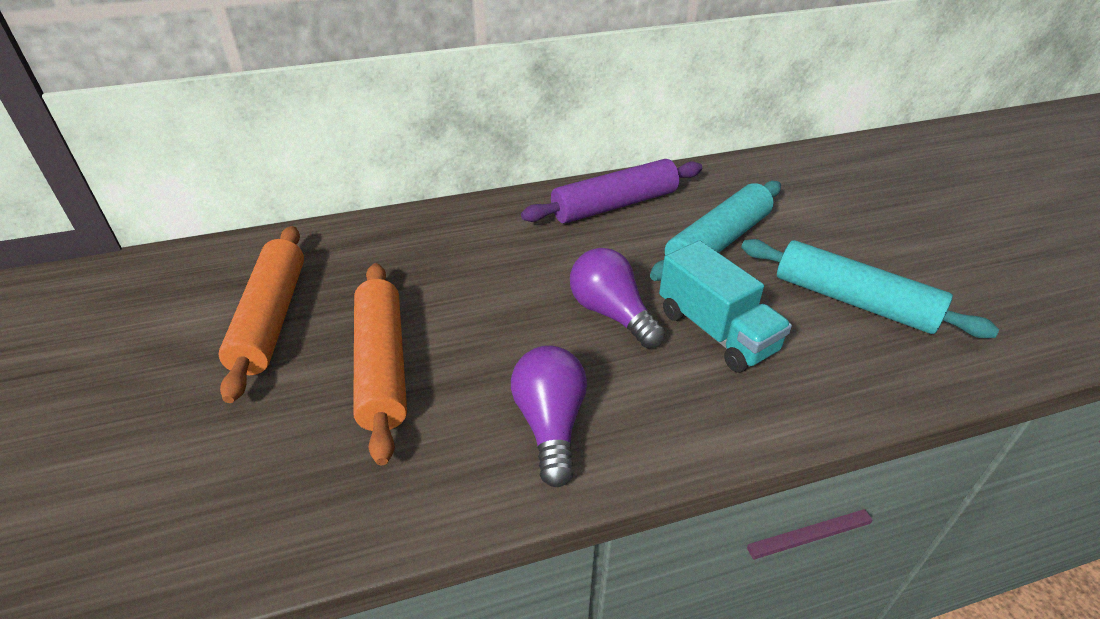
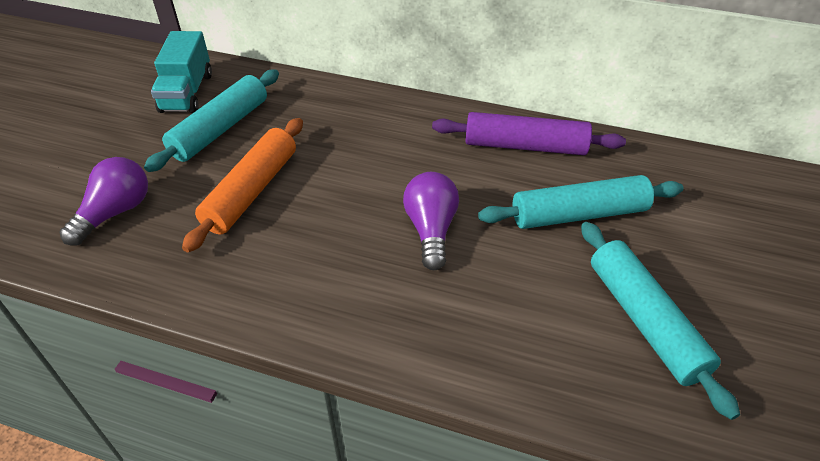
camera: 35 degrees right, 5 degrees up
orange rolling pin [219,226,304,403] -> turquoise rolling pin [144,70,279,172]
purple light bulb [511,345,587,487] -> purple light bulb moved to [60,157,148,246]
turquoise truck [659,240,792,373] -> turquoise truck moved to [151,31,212,113]

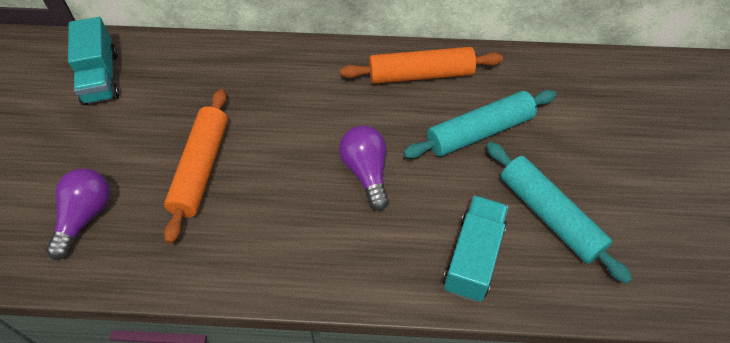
camera: 15 degrees left, 10 degrees up
turquoise rolling pin [144,70,279,172] -> none
purple rolling pin [432,112,626,155] -> orange rolling pin [340,47,503,84]
none -> turquoise truck [443,195,509,302]

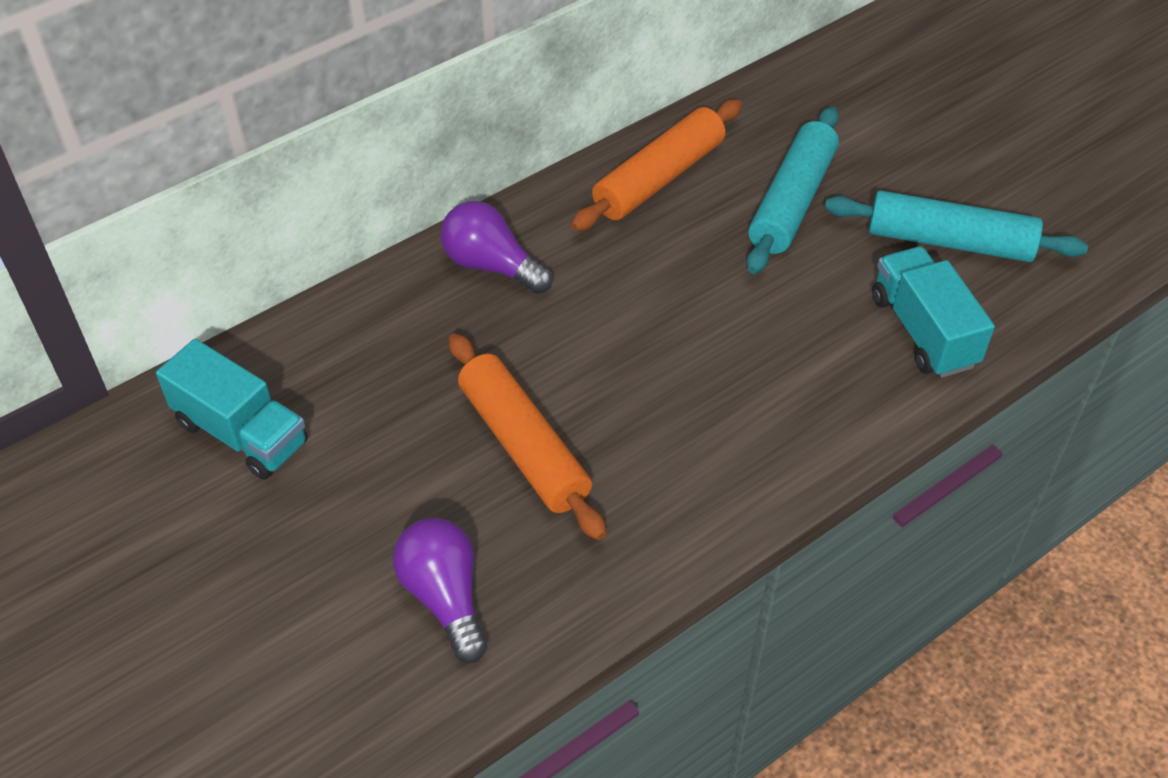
camera: 40 degrees left, 5 degrees down
purple light bulb [339,126,389,211] -> purple light bulb moved to [441,201,553,294]

